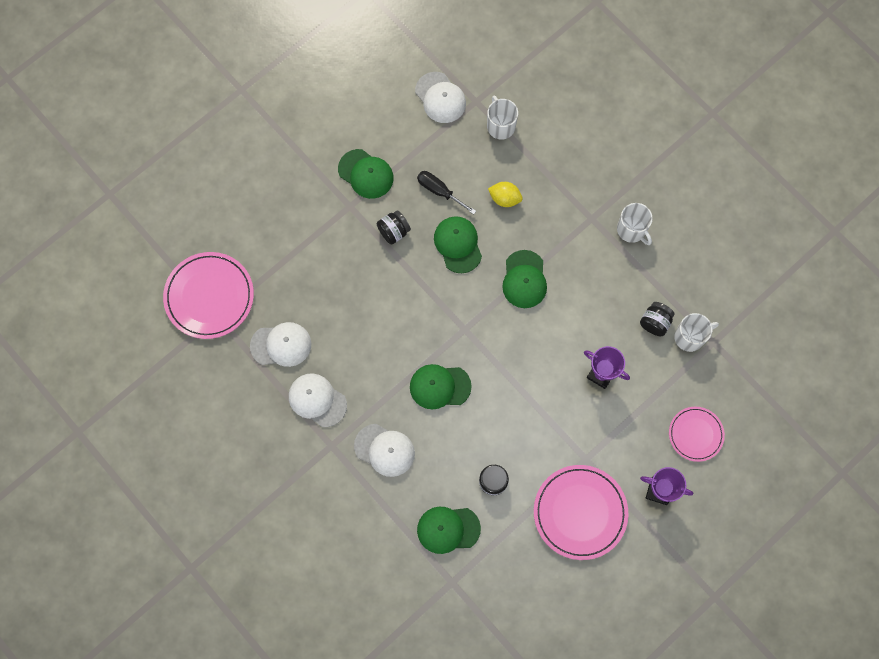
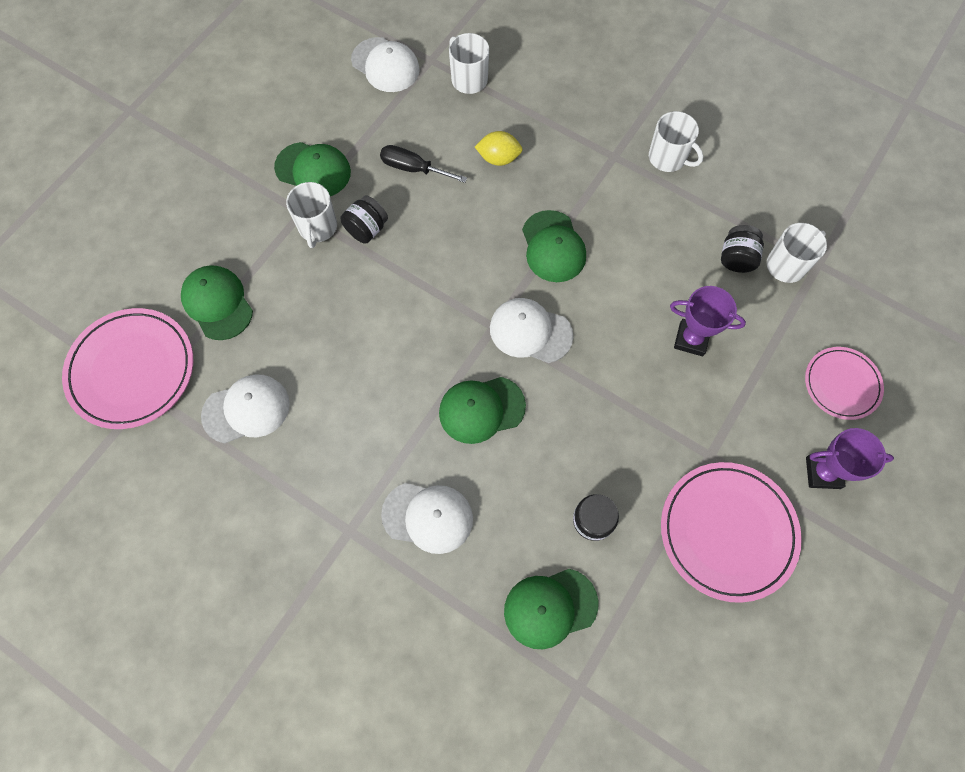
camera: 15 degrees left, 5 degrees down
white cap [289,374,347,427] -> white cap moved to [490,298,573,363]
green cap [434,216,482,273] -> green cap moved to [181,265,253,340]
none -> white mug [286,182,337,248]

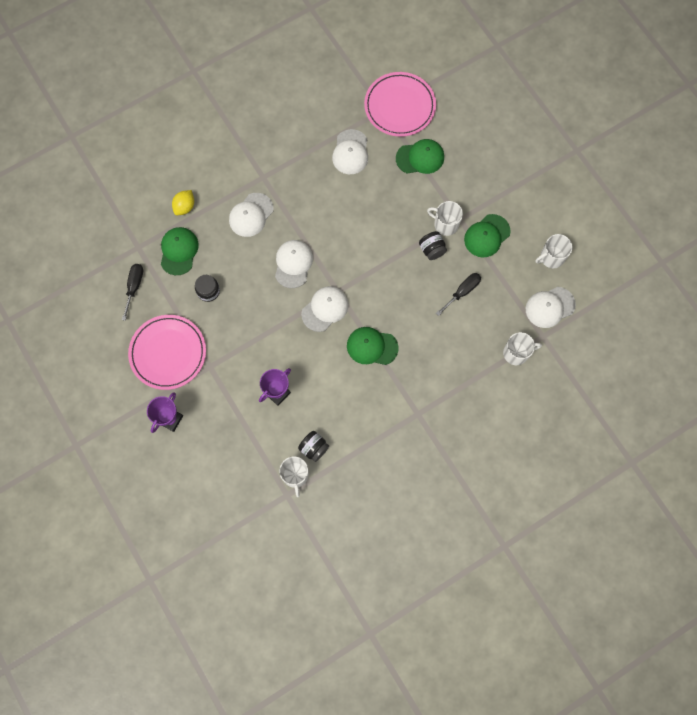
camera: 115 degrees right, 5 degrees up
green cap [439,377,526,444] -> white cap [275,240,313,288]
yellow lemon [475,131,523,166] -> yellow lemon moved to [172,190,194,215]
white mug [649,111,703,172] -> white mug moved to [535,234,573,269]
pink plate [805,347,884,420] -> none
none -> black screwdriver [122,264,143,321]

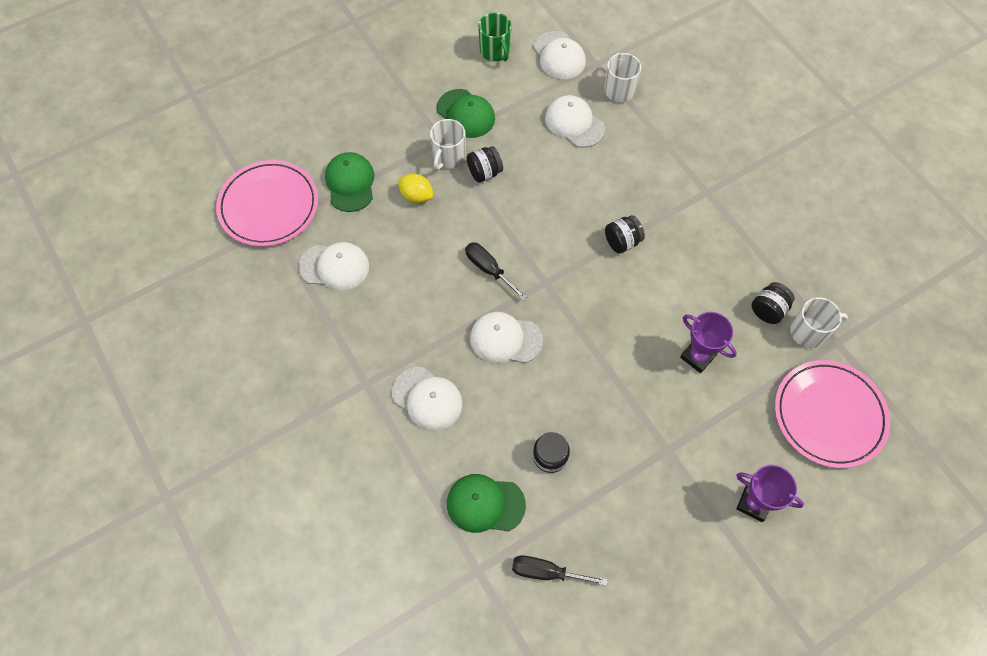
camera: 90 degrees left, 10 degrees down
pink plate [128,315,206,390] -> pink plate moved to [775,360,890,468]
yellow lemon [172,190,194,215] -> yellow lemon moved to [397,174,434,203]
white cap [301,286,349,332] -> white cap moved to [545,95,605,148]
green cap [347,327,399,365] -> black jar [605,215,645,254]
black screwdriver [436,273,481,316] -> black screwdriver moved to [465,243,527,300]
white mug [535,234,573,269] -> green mug [478,13,512,61]

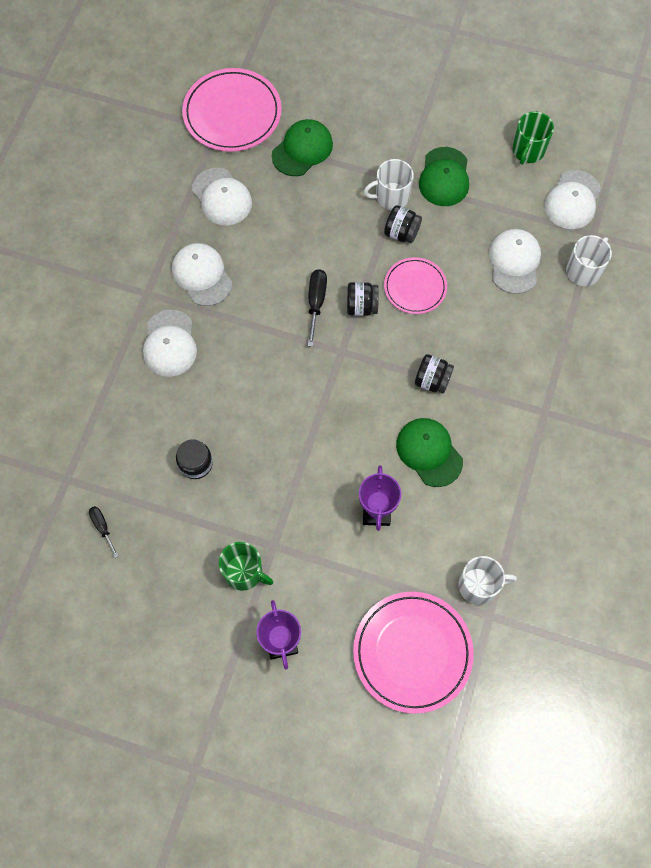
camera: 50 degrees right, 5 degrees up
yellow lemon [397,174,434,203] -> none
green cap [447,474,526,533] -> green cap moved to [396,418,463,487]
white cap [470,312,543,363] -> white cap moved to [172,243,233,306]
black screwdriver [512,555,608,586] -> black screwdriver [89,506,119,558], size x0.64
black jar [752,282,795,324] -> black jar moved to [347,282,379,316]
white mug [790,297,848,348] -> white mug turned 45 degrees counterclockwise [459,556,517,605]
none -> green mug [219,542,273,591]
none -> pink plate [384,257,447,314]

